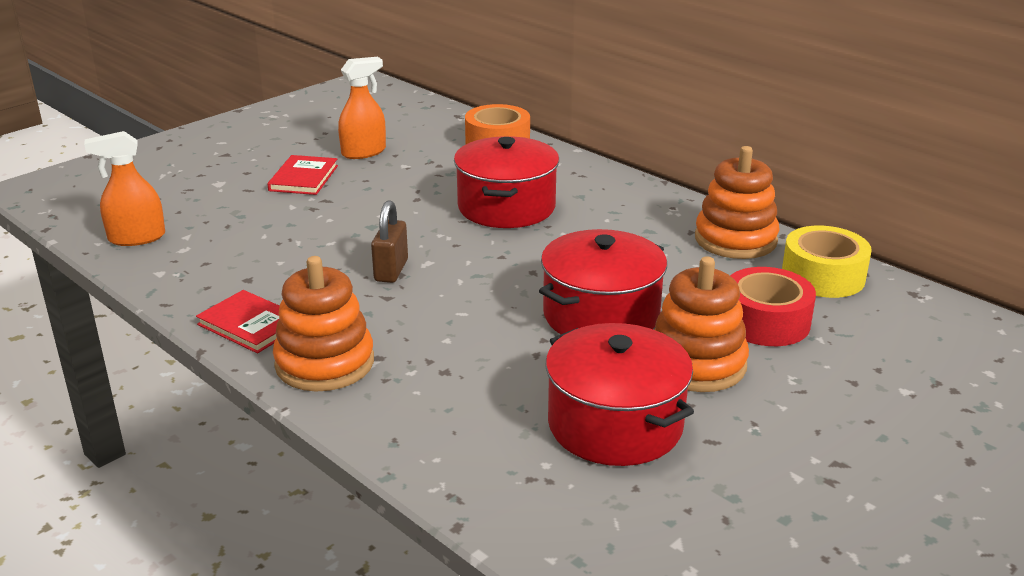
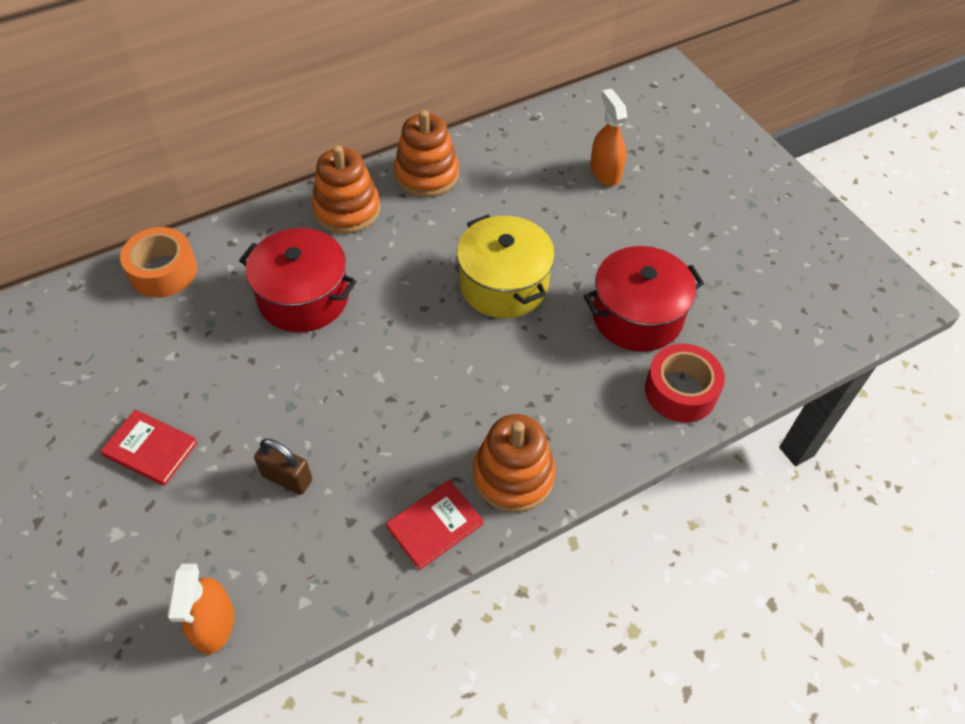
camera: 75 degrees left, 25 degrees up
orange spray bottle [338,57,386,159] -> orange spray bottle moved to [590,89,627,186]
brown padlock [371,200,408,283] -> brown padlock moved to [254,439,312,495]
red pot [539,229,667,334] -> yellow pot [457,215,555,318]
orange stacking toy [654,257,749,392] -> orange stacking toy moved to [312,145,380,234]
red tape [730,267,816,346] -> red tape moved to [645,344,725,422]
yellow tape [782,226,872,298] -> none

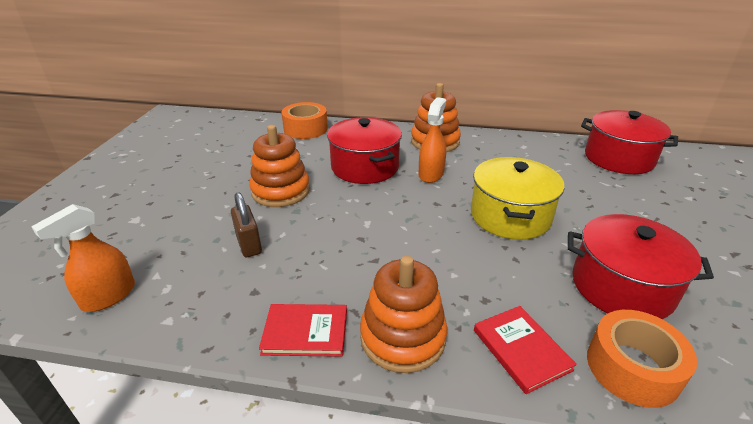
camera: 40 degrees right, 20 degrees down
red book [100,409,198,486] -> red book moved to [474,306,577,394]
orange stacking toy [394,110,459,197] -> orange stacking toy moved to [249,125,310,207]
orange spray bottle [590,89,627,186] -> orange spray bottle moved to [418,97,446,183]
red tape [645,344,725,422] -> orange tape [587,310,697,408]
none -> red pot [581,110,678,174]

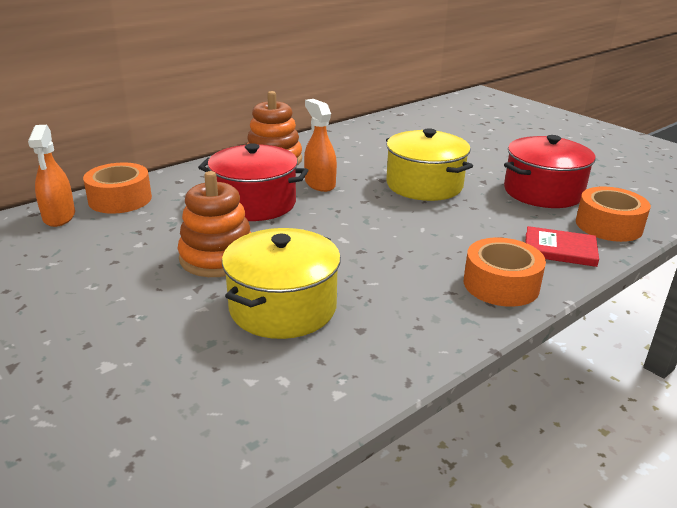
camera: 50 degrees left, 5 degrees down
orange spray bottle [31,204,135,312] -> orange spray bottle moved to [28,125,75,227]
brown padlock [231,192,262,257] -> yellow pot [222,228,341,339]
red book [259,304,347,357] -> none
orange stacking toy [360,256,448,373] -> orange tape [464,238,546,307]
red pot [581,110,678,174] -> none

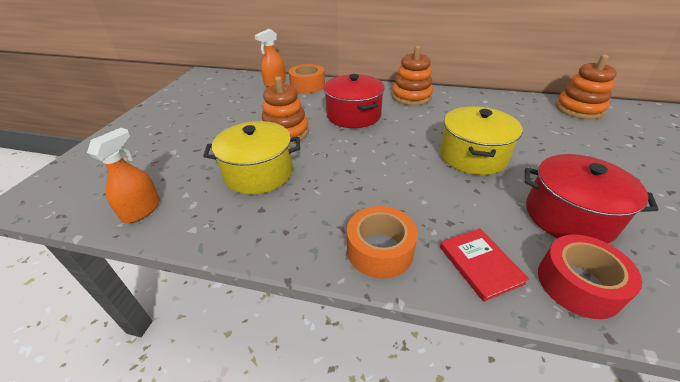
camera: 55 degrees right, 10 degrees up
orange spray bottle [304,99,337,192] -> orange spray bottle moved to [87,128,160,223]
orange tape [576,187,651,242] -> red tape [538,235,642,319]
none -> orange stacking toy [556,55,617,119]

